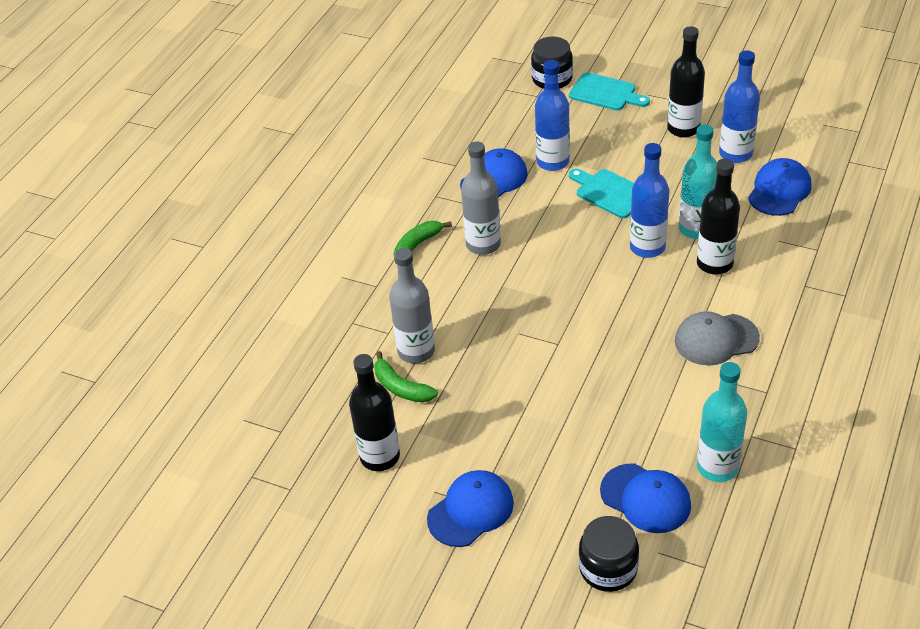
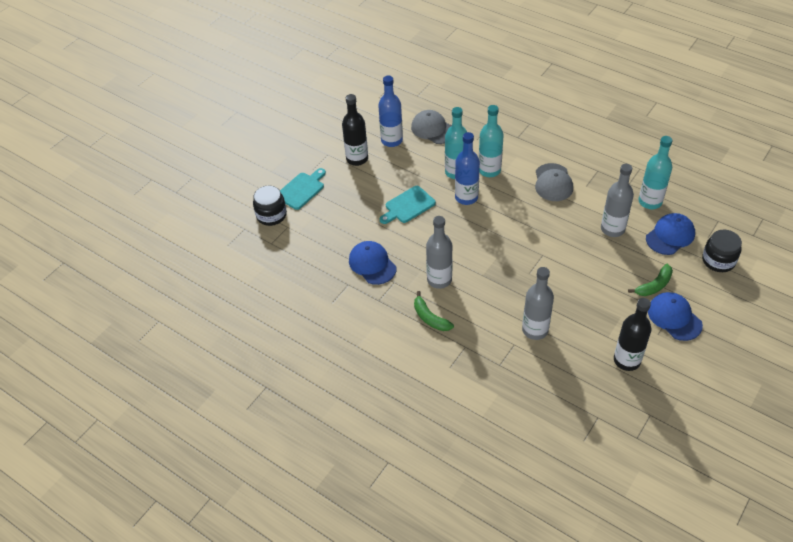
camera: 80 degrees left, 5 degrees up
green banana [375,351,438,403] -> green banana moved to [628,264,673,296]
blue bottle [535,60,570,171] -> none
black bottle [697,159,740,275] -> turquoise bottle [479,105,504,177]
blue cap [748,158,812,216] -> grey cap [411,110,452,144]
none -> grey bottle [601,164,634,237]

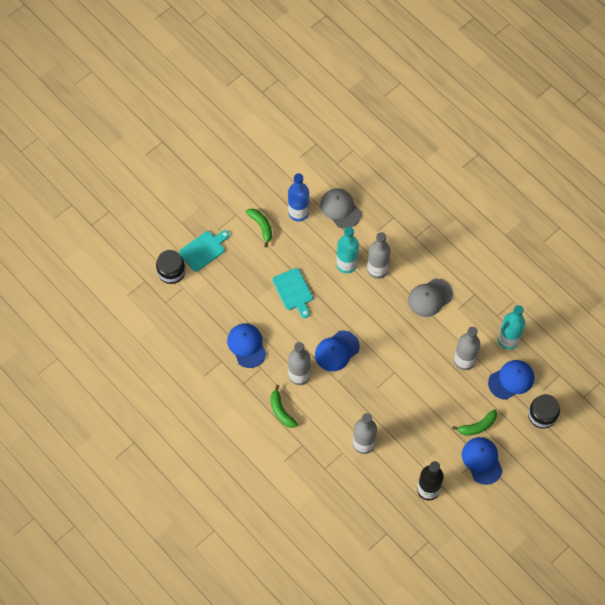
camera: 10 degrees right, 15 degrees up
black bottle [342,94,368,166] -> green banana [246,209,272,248]
turquoise cutting board [380,186,436,224] -> turquoise cutting board turned 90 degrees counterclockwise [273,268,313,318]
blue bottle [455,132,480,205] -> none
turquoise bottle [479,105,504,177] -> grey bottle [367,232,391,279]
grey cap [535,163,573,201] -> grey cap turned 45 degrees clockwise [408,279,453,317]
none -> blue cap [315,331,360,371]

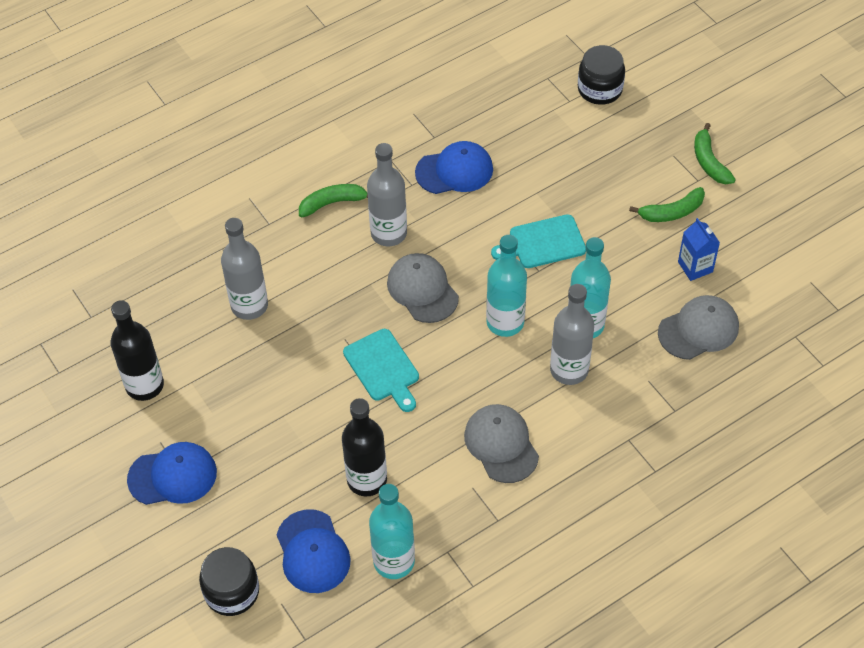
camera: 100 degrees right, 10 degrees down
turquoise cutting board [179,230,230,271] -> turquoise cutting board moved to [343,329,419,412]
blue bottle [288,173,309,222] -> blue carton [678,218,720,281]
blue cap [315,331,360,371] -> grey cap [387,253,459,323]
green banana [452,409,497,435] -> green banana moved to [694,123,736,184]
grey bottle [454,327,480,370] -> black bottle [342,398,387,497]
none -> turquoise bottle [486,235,527,337]

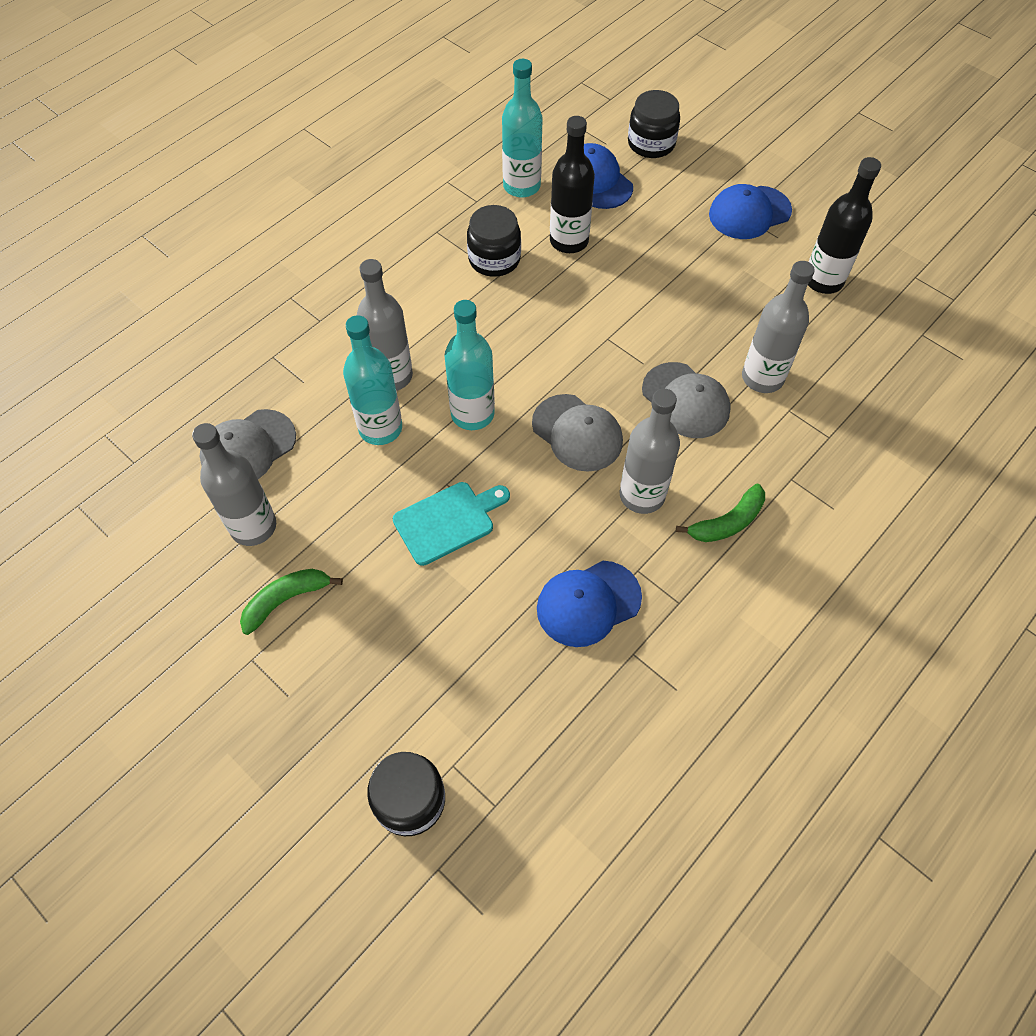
camera: 165 degrees right, 5 degrees up
turquoise cutting board [343,329,419,412] -> none
grey cap [464,404,539,483] -> grey cap moved to [642,362,731,438]
blue carton [678,218,720,281] -> grey bottle [192,423,276,546]
green banana [694,123,736,184] -> none
none -> black jar [467,205,521,277]

